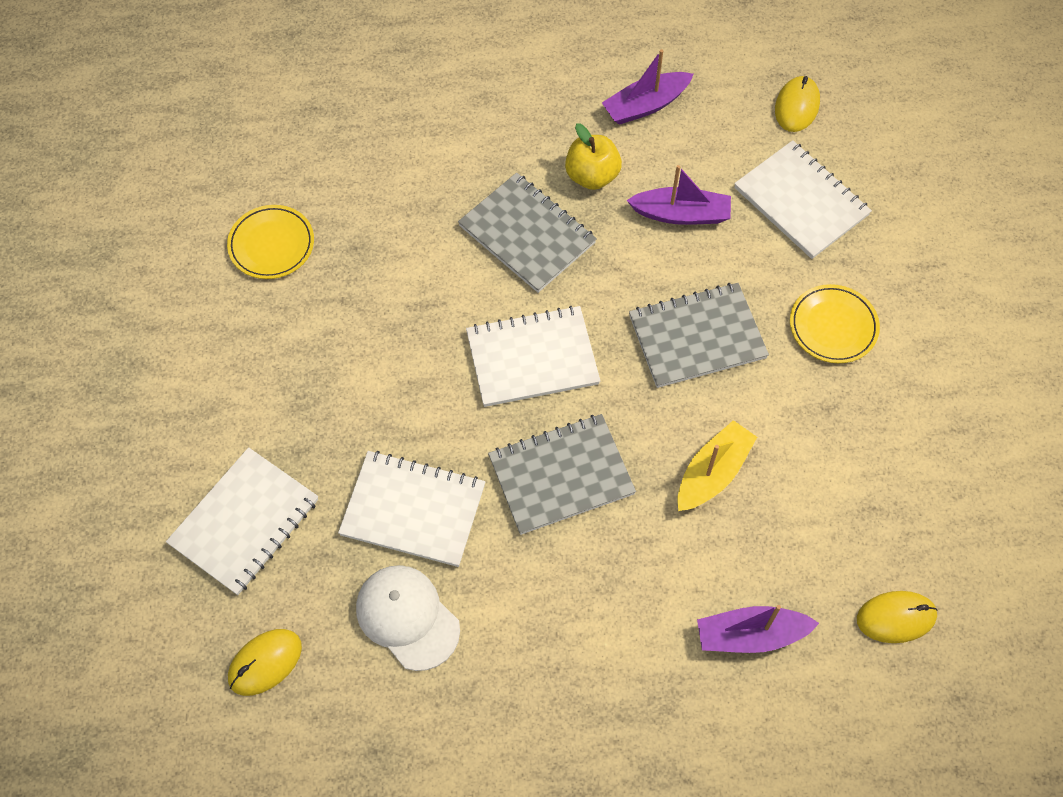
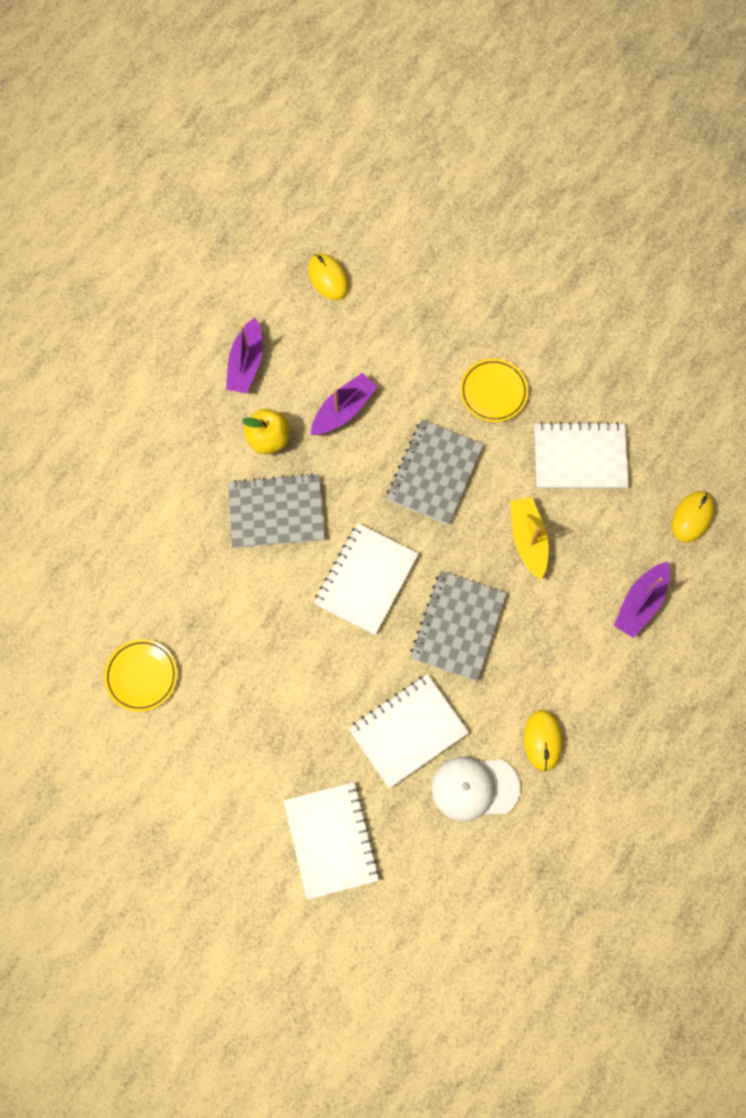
camera: 50 degrees left, 10 degrees up
yellow mouse [228,629,302,696] -> yellow mouse moved to [524,710,563,771]
white notebook [734,140,872,259] -> white notebook moved to [534,422,629,488]

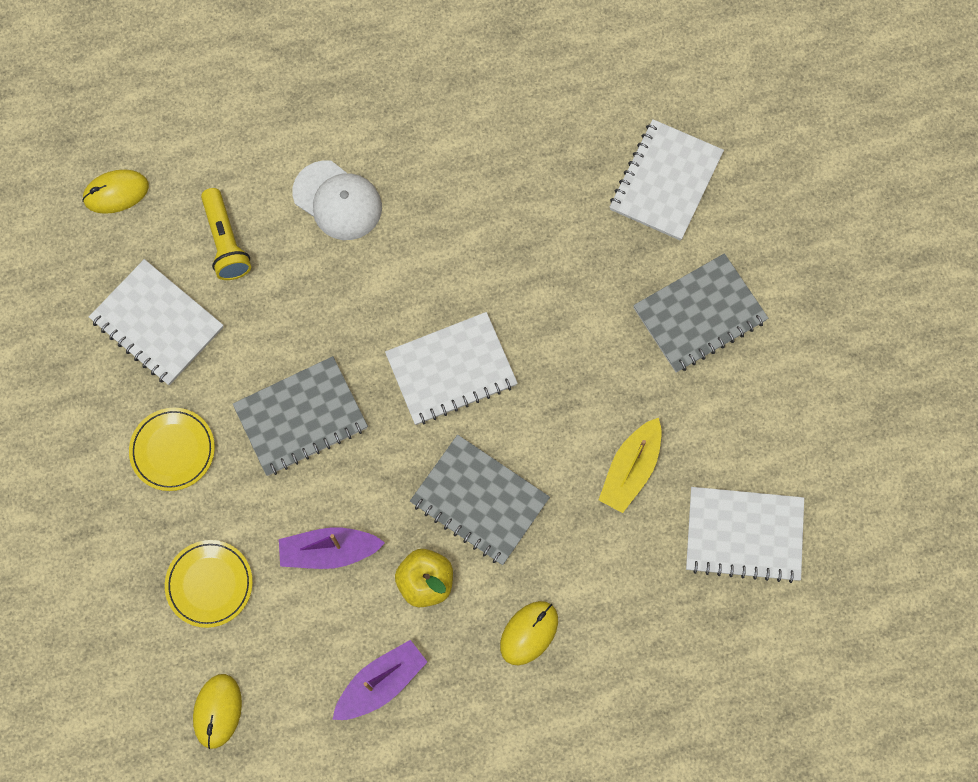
camera: 140 degrees left, 0 degrees up
yellow plate [104,639,178,712] -> yellow plate moved to [165,540,253,628]
white notebook [348,674,469,788] -> white notebook moved to [686,487,804,583]
grey notebook [410,571,507,681] -> grey notebook moved to [633,253,769,373]
white cap [432,757,520,822] -> white cap moved to [292,160,382,240]
yellow boat [511,497,549,580] -> yellow boat moved to [599,418,662,513]
yellow mouse [524,710,563,771] -> yellow mouse moved to [500,601,558,665]
purple boat [614,562,670,638] -> none
none -> yellow flashlight [201,188,251,280]

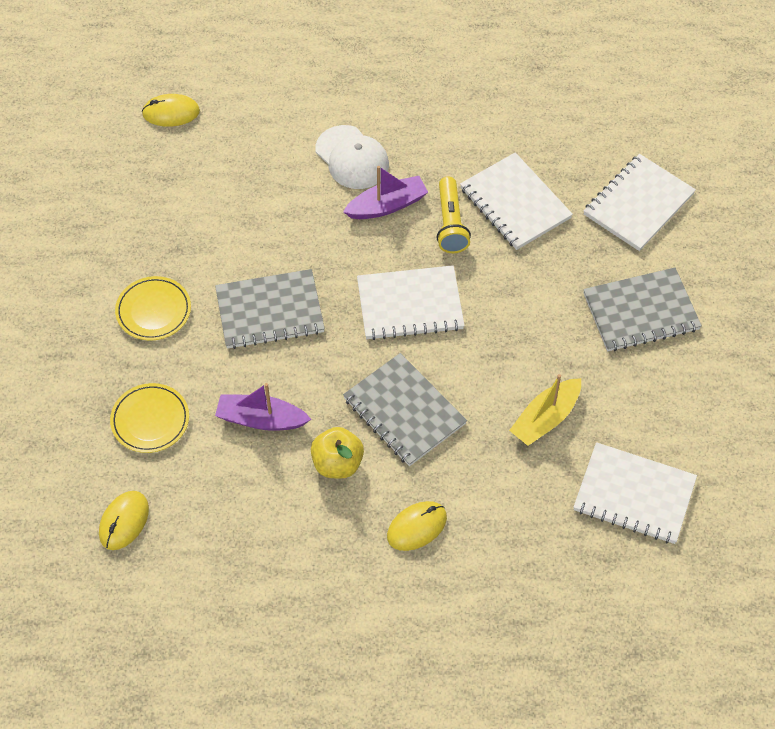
camera: 15 degrees right, 15 degrees down
white notebook [89,259,224,385] -> white notebook moved to [460,152,573,250]
yellow flashlight [201,188,251,280] -> yellow flashlight moved to [437,176,471,253]
purple boat [332,640,427,720] -> purple boat moved to [343,166,428,219]

